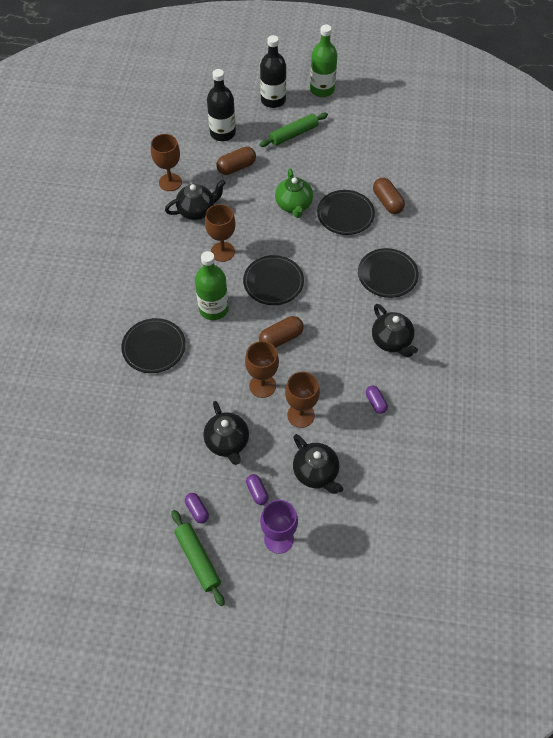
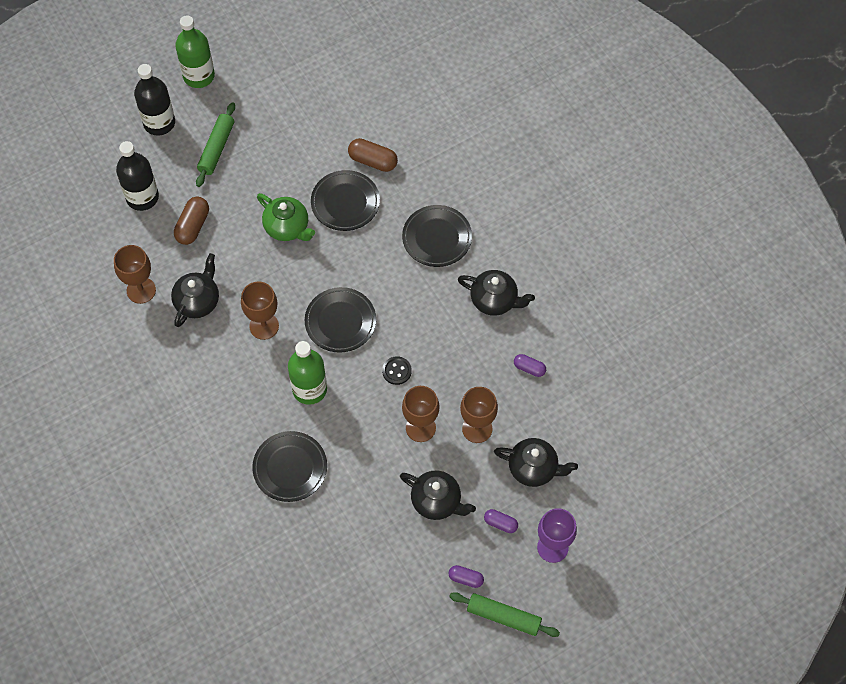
camera: 40 degrees left, 5 degrees up
brown capsule [259,316,304,348] -> black button [382,356,412,385]

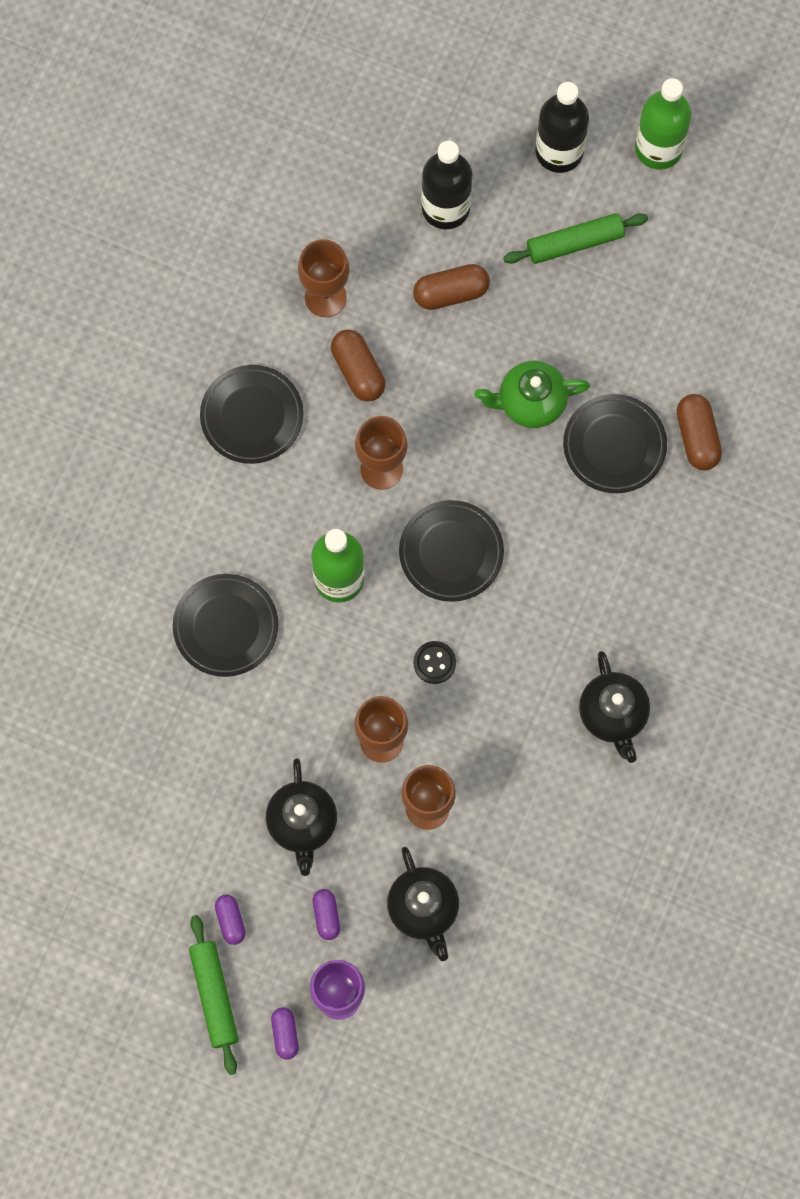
camera: 55 degrees right, 10 degrees up
black teapot [171,253,219,327] -> brown capsule [331,329,385,402]
green teapot [257,193,315,241] -> green teapot turned 75 degrees clockwise [474,361,590,428]
black plate [402,205,472,267] -> black plate moved to [200,365,304,464]
purple capsule [514,354,546,377] -> purple capsule moved to [271,1007,299,1060]

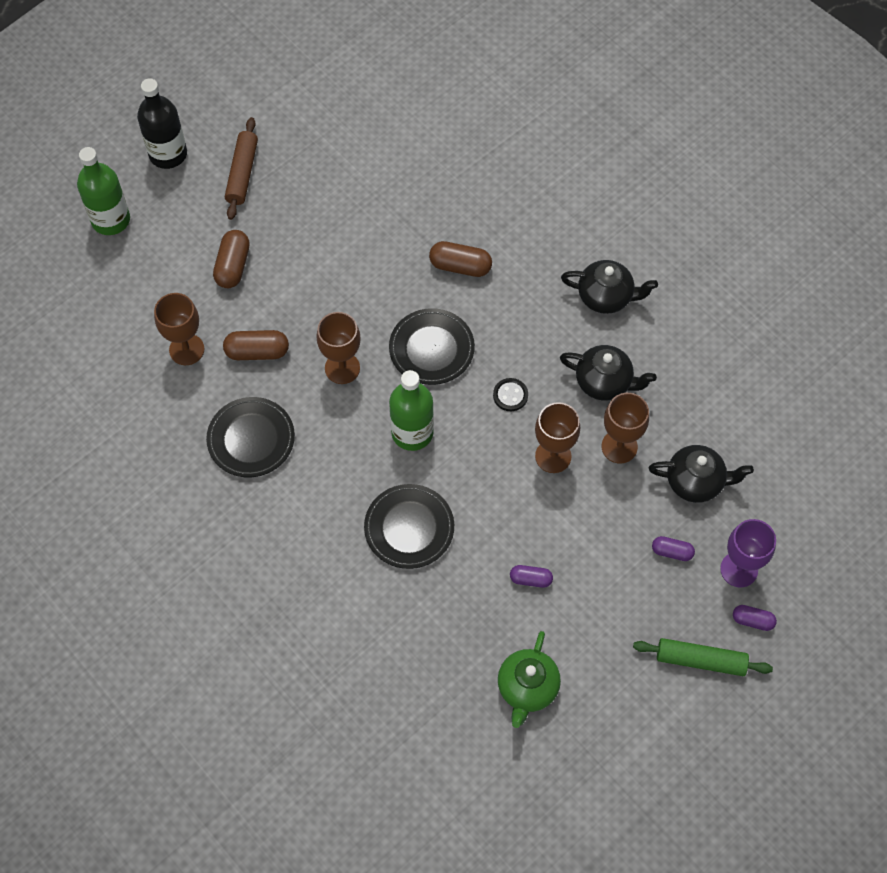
camera: 65 degrees left, 10 degrees down
purple capsule [215,894,246,945] -> purple capsule moved to [510,565,553,588]
black teapot [266,758,337,876] -> black teapot moved to [560,345,657,400]
black bottle [421,141,472,229] -> none
green teapot [474,361,590,428] -> green teapot moved to [498,631,561,728]
green rolling pin [503,213,648,264] -> brown rolling pin [225,117,258,220]
black plate [563,394,667,493] -> none
green bottle [635,78,692,170] -> green bottle moved to [77,147,130,235]
brown capsule [677,394,722,470] -> brown capsule moved to [429,241,492,277]

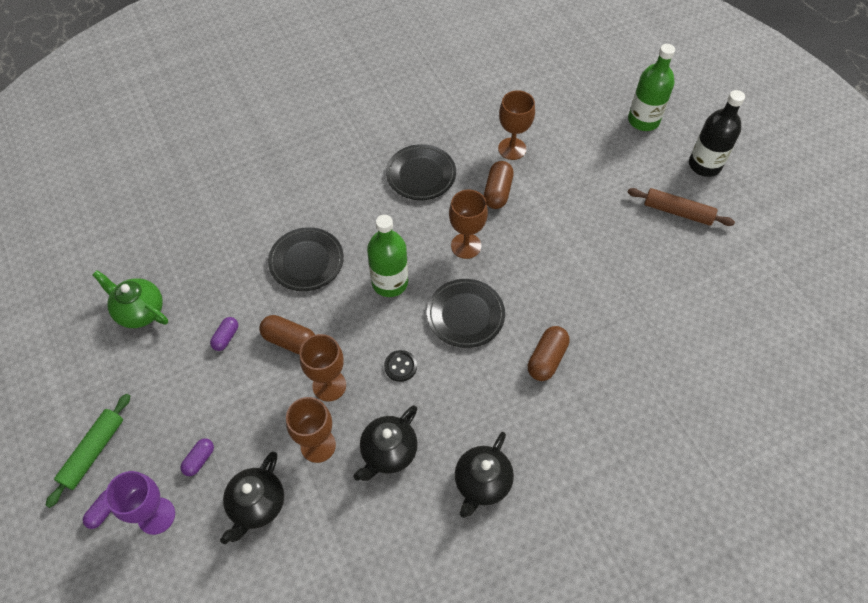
camera: 105 degrees right, 5 degrees down
brown capsule [213,230,250,288] -> brown capsule moved to [259,315,315,354]

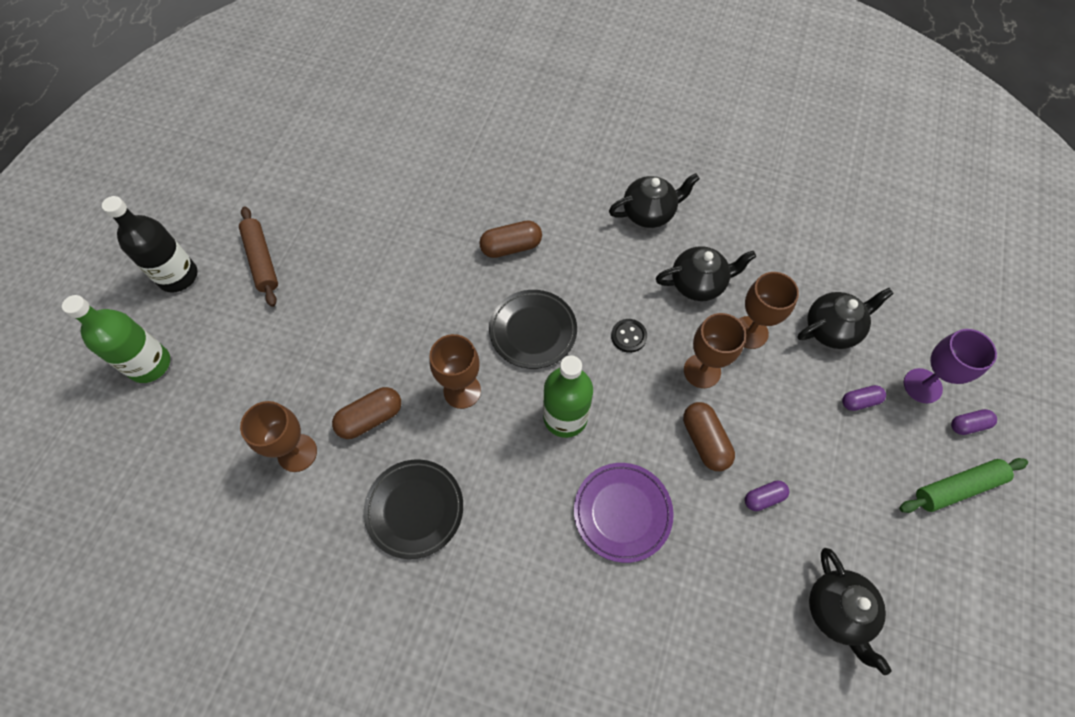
camera: 135 degrees left, 5 degrees up
green teapot [92,270,168,328] -> black teapot [809,548,892,675]
black plate [268,227,344,291] -> purple plate [574,463,674,563]

